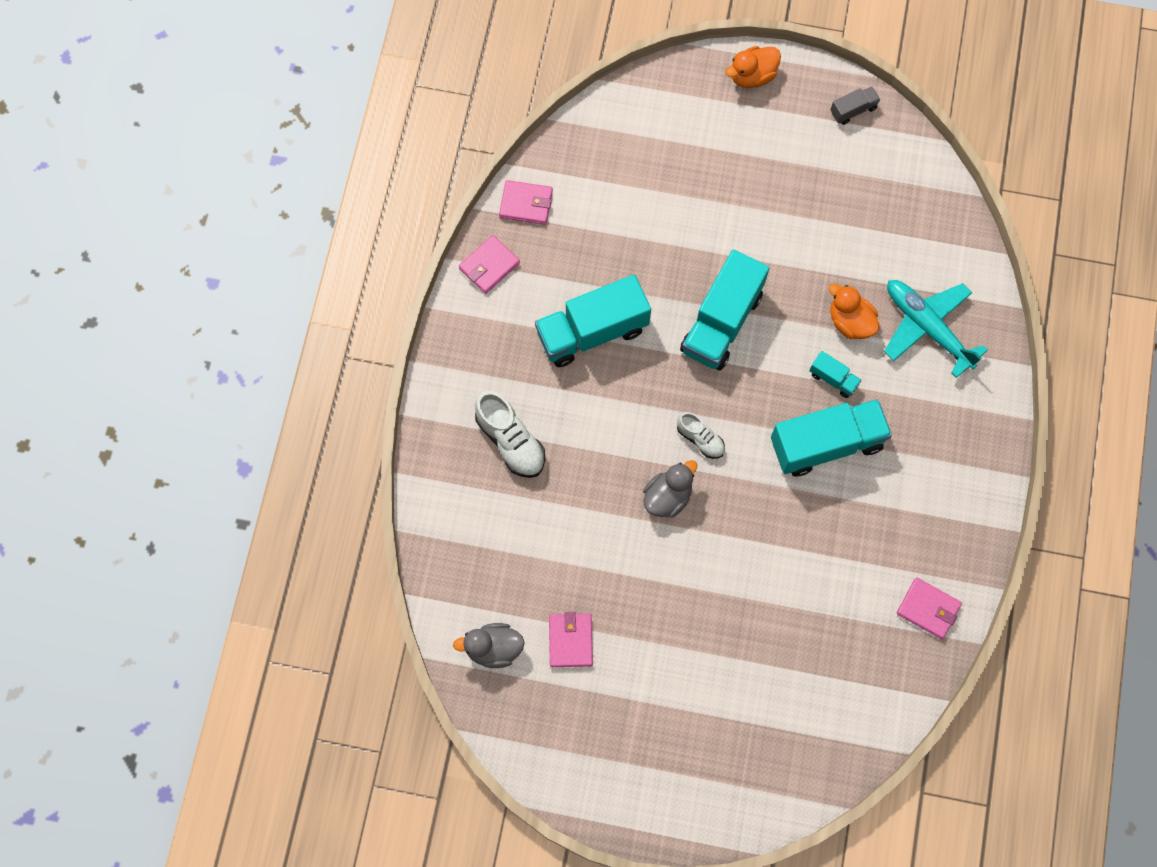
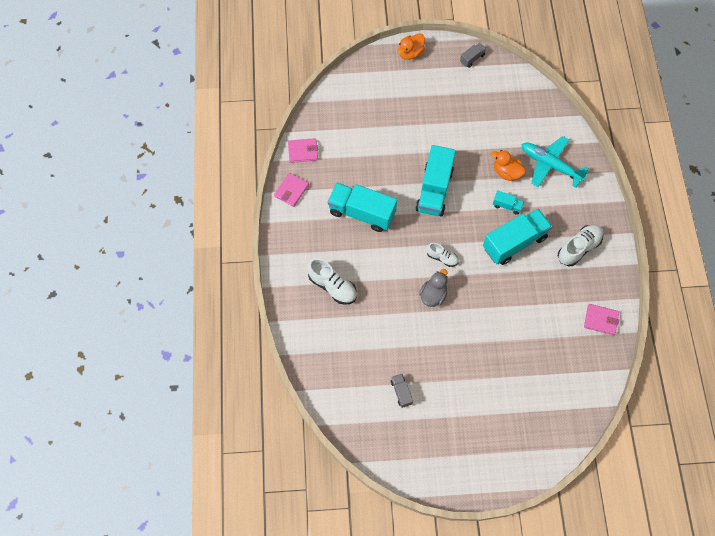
camera: 15 degrees left, 5 degrees down
grey duck [453,623,525,668] -> none
turquoise truck [535,275,651,367] -> turquoise truck turned 60 degrees clockwise [328,183,397,232]
pink wallet [549,612,593,667] -> grey truck [391,374,413,408]
none -> white shoe [558,225,603,266]

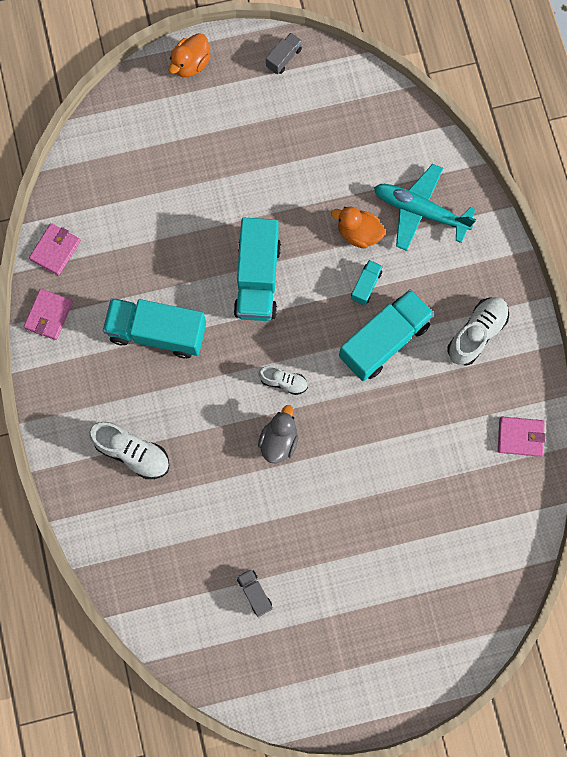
camera: 10 degrees left, 10 degrees up
pink wallet [288,138,318,163] -> pink wallet turned 45 degrees counterclockwise [29,223,81,276]
turquoise truck [493,190,524,215] -> turquoise truck turned 75 degrees counterclockwise [351,260,383,305]

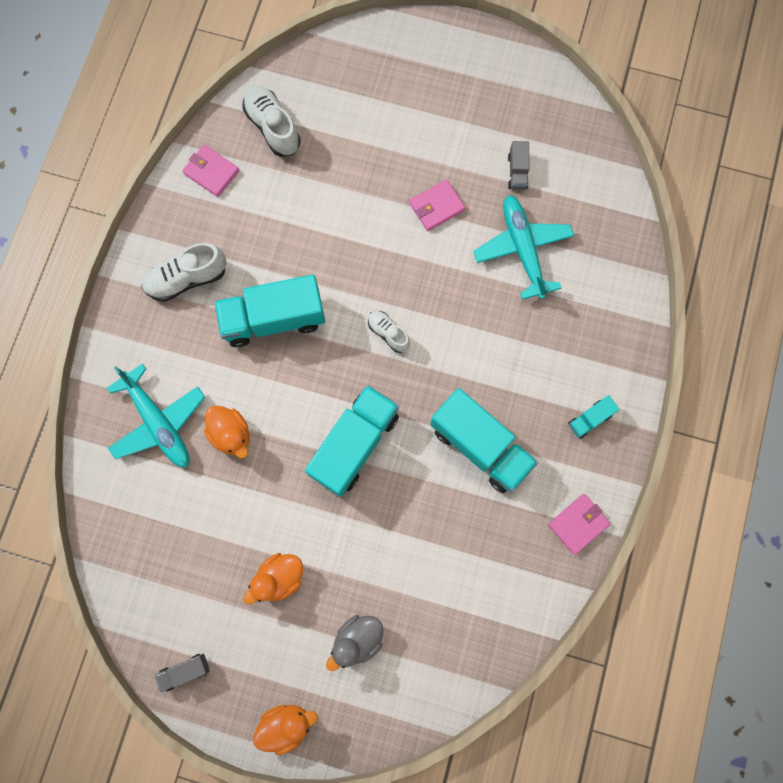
camera: 150 degrees left, 0 degrees up
pink wallet [29,223,81,276] -> pink wallet moved to [409,180,465,231]
white shoe [89,422,169,479] -> white shoe moved to [242,85,301,157]
grey duck [258,405,298,464] -> grey duck moved to [326,615,383,671]
turquoise truck [351,260,383,305] -> turquoise truck moved to [568,395,620,439]
none -> orange duck [243,553,303,604]
none -> turquoise plane [473,195,574,300]

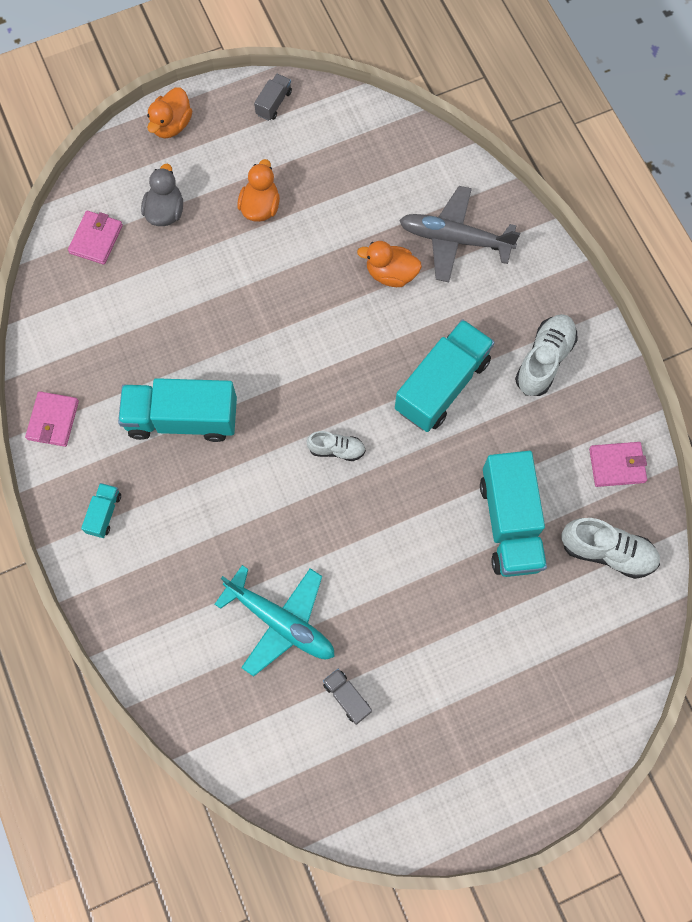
camera: 140 degrees right, 5 degrees down
turquoise plane [107,364,205,467] -> grey plane [399,186,520,282]
turquoise truck [305,385,399,497] -> turquoise truck moved to [480,451,547,577]
pink wallet [409,180,465,231] -> pink wallet moved to [68,211,123,265]

